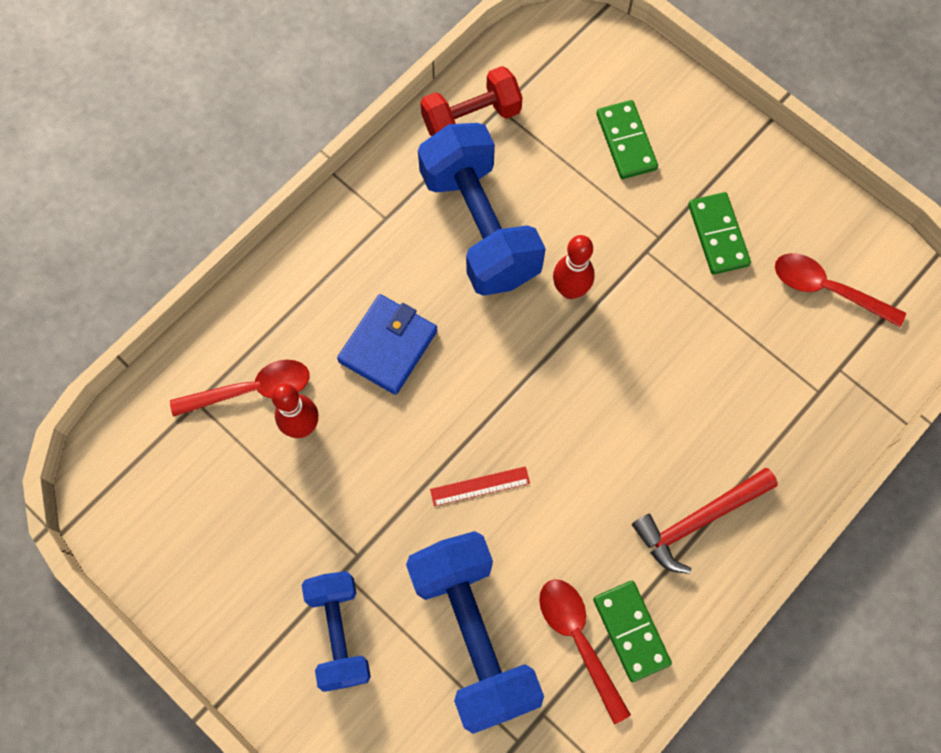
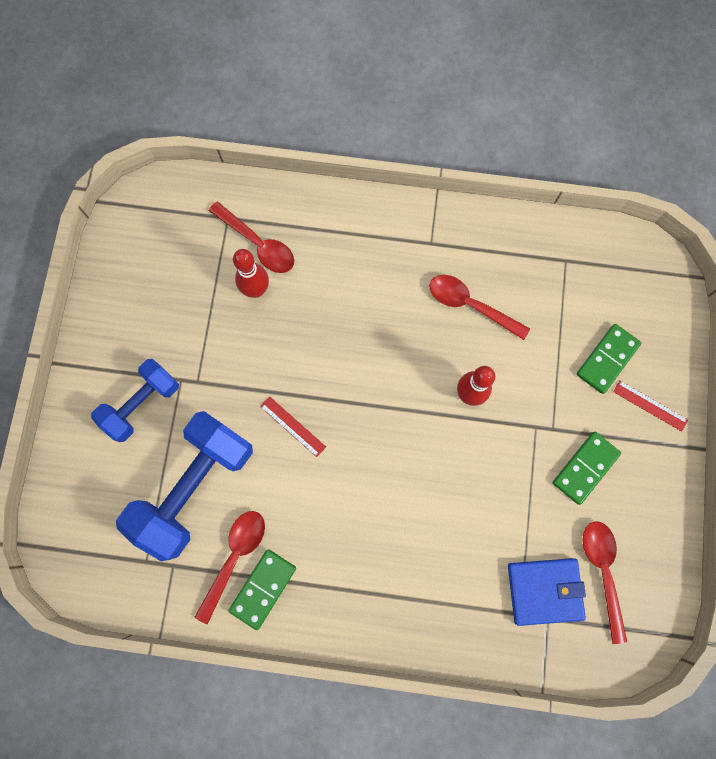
camera: 55 degrees right, 5 degrees up
blue wallet [337,294,438,395] -> blue wallet moved to [508,558,586,626]
blue dumbbell [418,123,546,296] -> red spoon [429,275,530,340]
red dumbbell [420,66,523,136] -> none
red hammer [632,468,778,574] -> none
none -> red ruler [613,380,688,432]

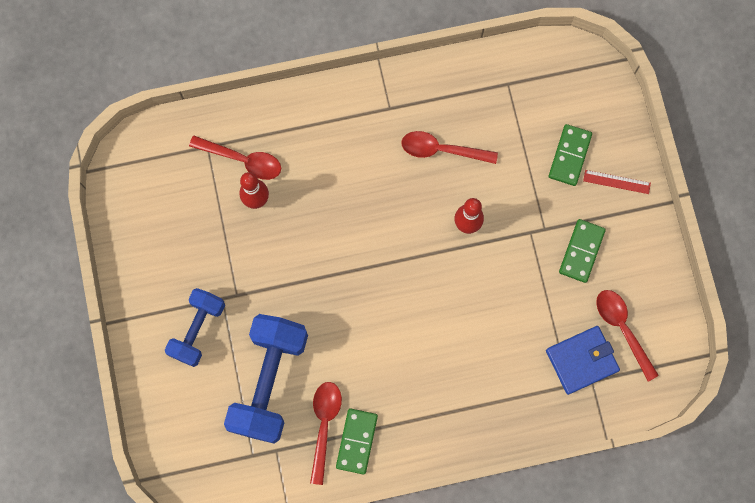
camera: 20 degrees left, 0 degrees up
red ruler [260,396,326,457] -> none

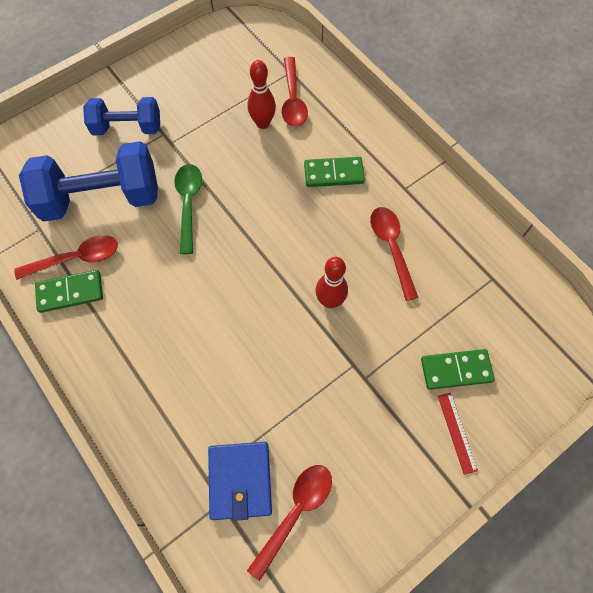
camera: 65 degrees right, 10 degrees down
blue wallet [546,326,620,395] -> blue wallet turned 45 degrees clockwise [208,442,272,521]
green domino [559,219,606,283] -> green domino moved to [304,157,365,187]
none -> green spoon [174,164,202,254]

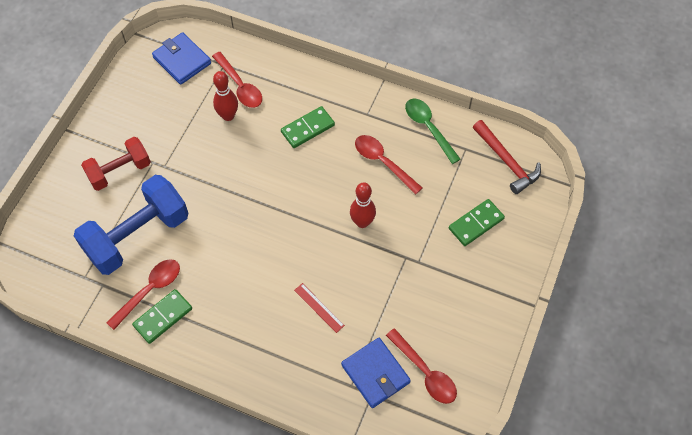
camera: 30 degrees left, 5 degrees down
blue dumbbell [83,97,160,135] -> red dumbbell [81,137,151,191]
green spoon [174,164,202,254] -> green spoon moved to [405,99,461,164]
red spoon [247,465,332,581] -> red spoon turned 135 degrees clockwise [386,328,457,404]
red ruler [438,393,478,475] -> red ruler moved to [294,283,345,333]
none -> blue wallet [152,32,211,85]
none -> red hammer [473,120,541,194]

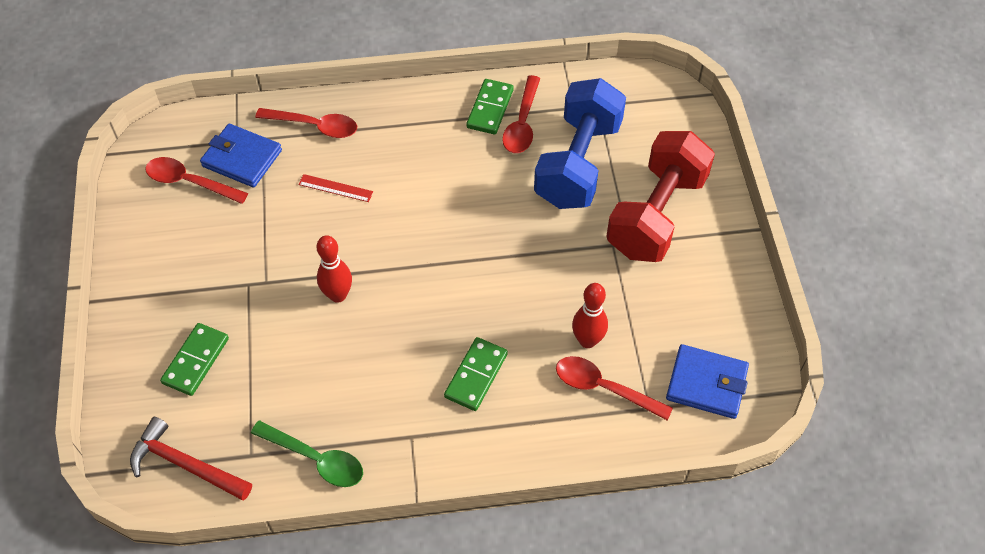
camera: 150 degrees right, 5 degrees down
red dumbbell [81,137,151,191] -> red dumbbell [606,131,715,262], size x1.62
red spoon [355,135,423,195] -> red spoon moved to [255,108,357,138]

